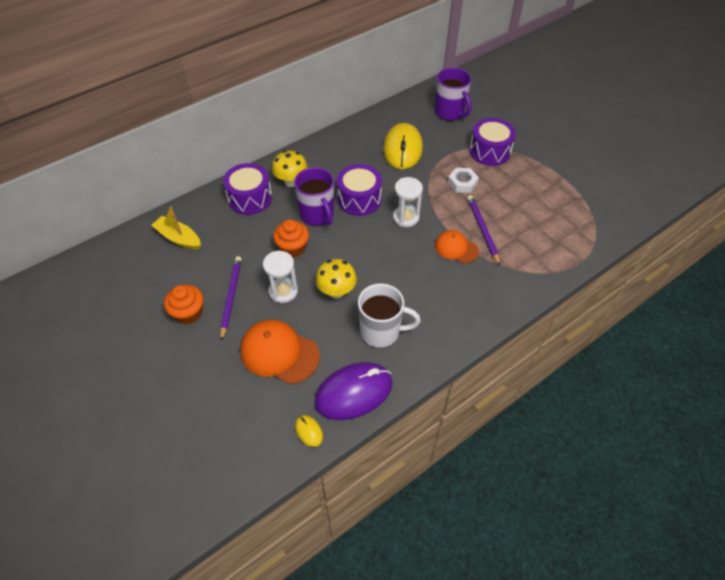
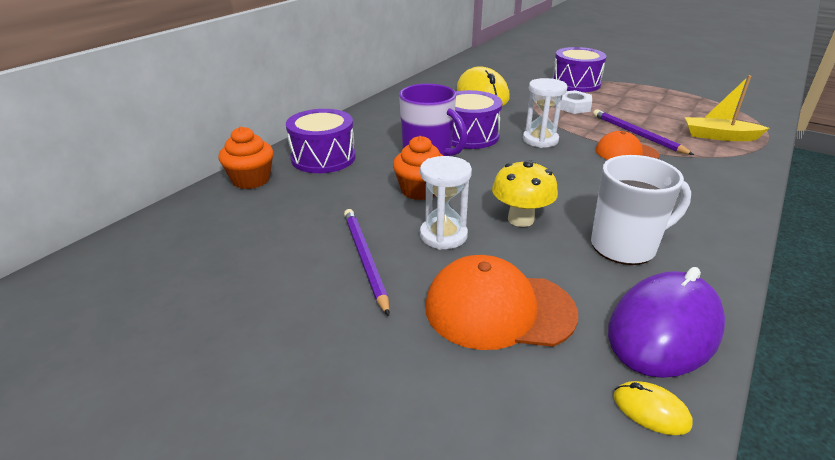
camera: 20 degrees left, 20 degrees down
yellow boat [151,206,201,250] -> yellow boat moved to [685,75,769,141]
orange cupcake [164,285,204,324] -> orange cupcake moved to [218,126,273,189]
yellow mushroom [272,150,308,187] -> none
purple mug [435,68,471,121] -> none

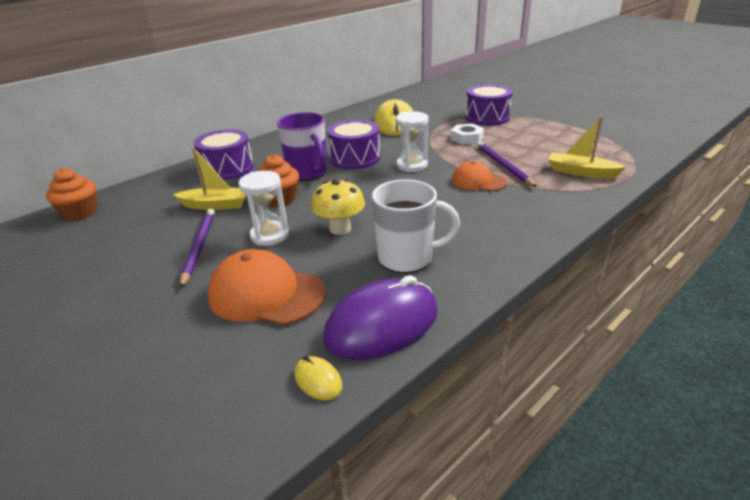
camera: 15 degrees right, 0 degrees up
orange cupcake [218,126,273,189] -> orange cupcake moved to [46,168,97,221]
none -> yellow boat [173,147,247,210]

